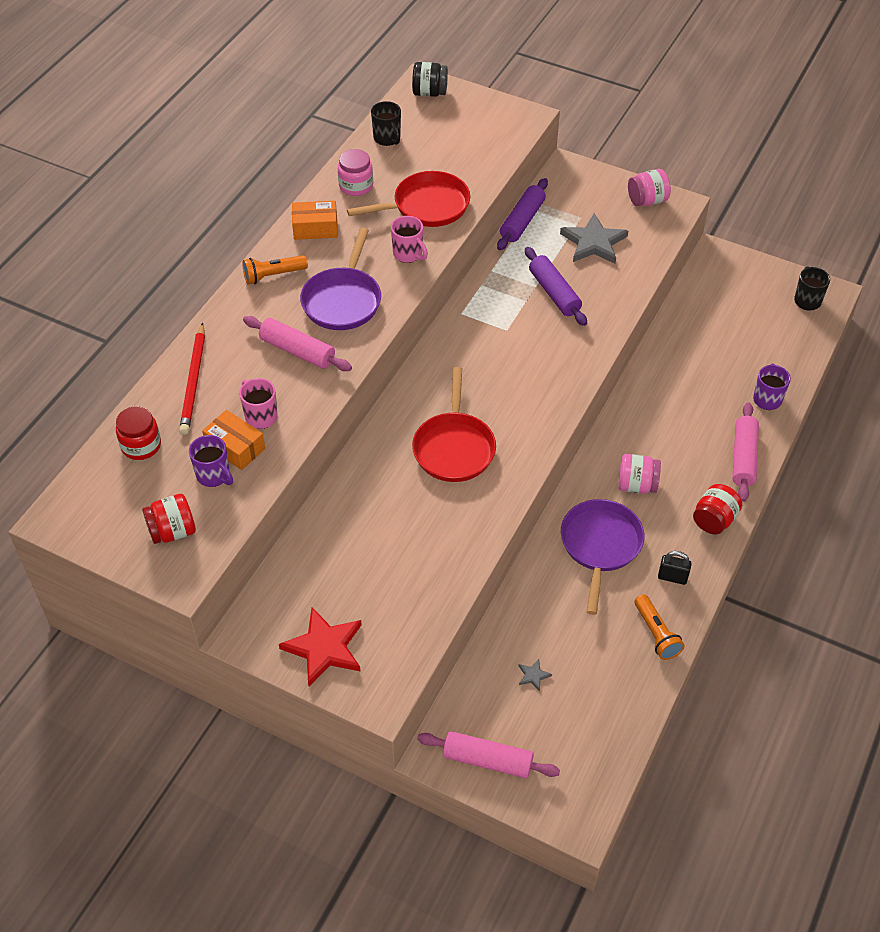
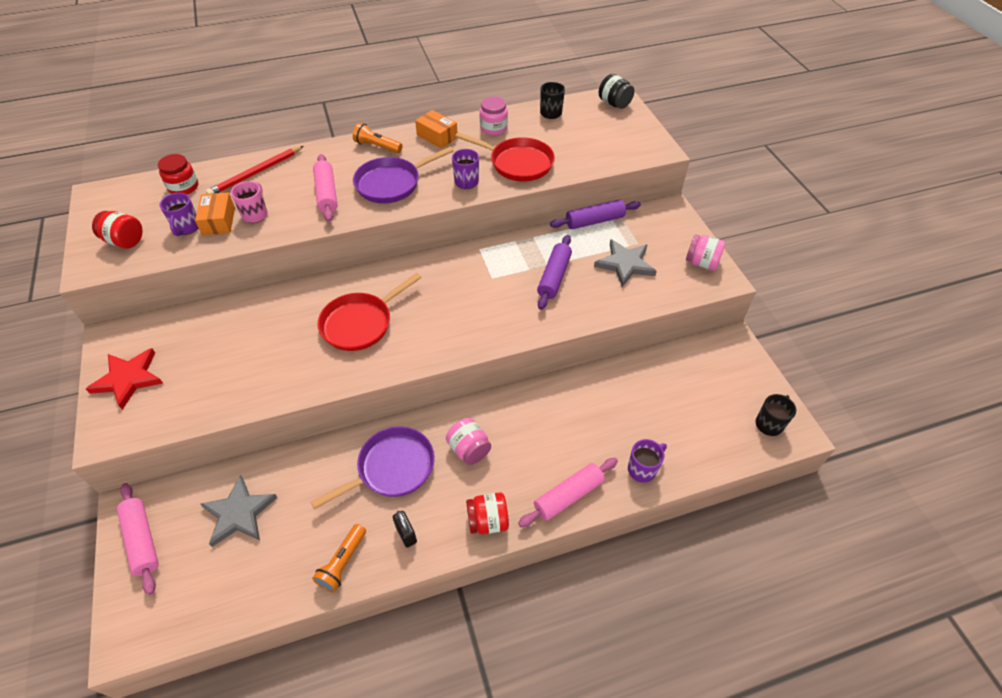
camera: 45 degrees right, 0 degrees up
pink mug [391,216,428,263] -> purple mug [452,149,479,189]
grey star [519,659,552,691] -> grey star [201,475,278,547], size x2.36

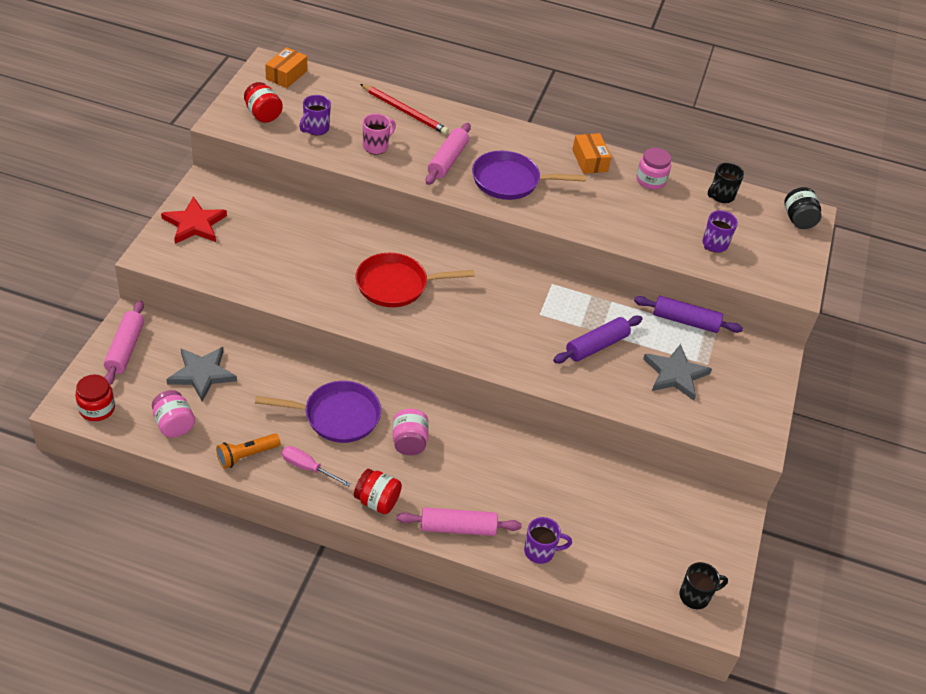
camera: 30 degrees right, 5 degrees down
red jar [158,154,198,194] -> red jar moved to [75,375,115,421]
orange box [195,192,235,235] -> orange box moved to [265,47,307,88]
red pencil [206,146,304,194] -> red pencil turned 135 degrees counterclockwise [360,84,449,135]
orange flashlight [353,123,402,153] -> none
black padlock [393,511,417,548] -> pink screwdriver [282,446,351,487]
purple mug [452,149,479,189] -> purple mug moved to [702,210,738,253]
red pan [455,132,555,181] -> none
pink jar [686,234,726,271] -> pink jar moved to [152,390,195,437]

